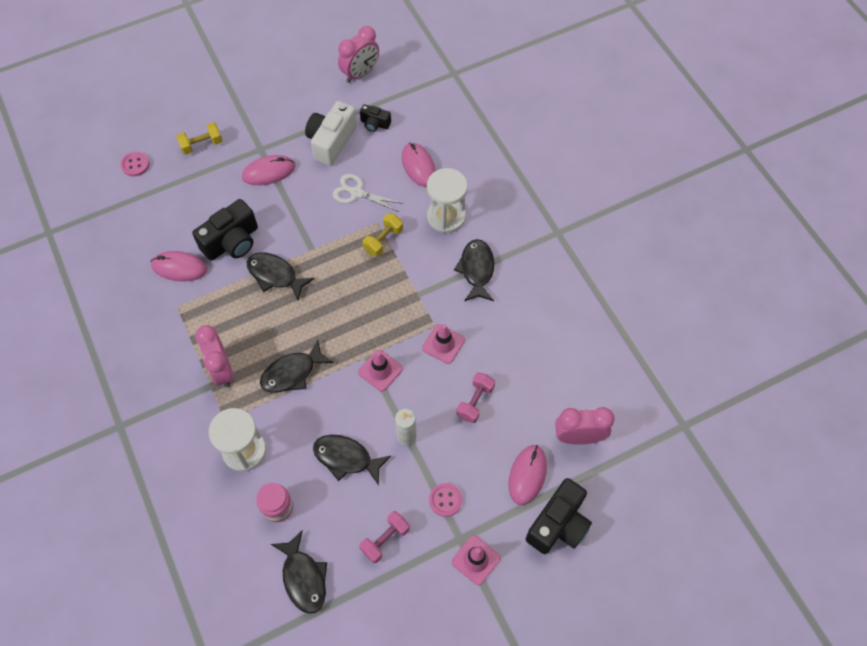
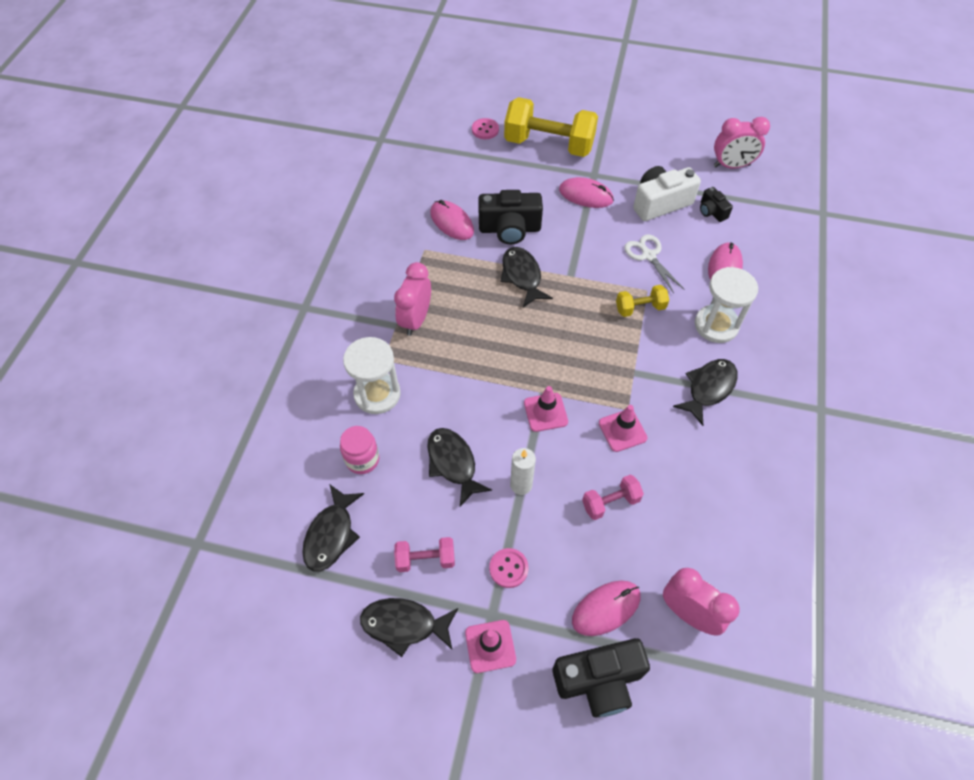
camera: 40 degrees right, 5 degrees down
yellow dumbbell [177,122,223,155] -> yellow dumbbell [504,97,598,157], size x2.09
black fish [260,339,334,393] -> black fish moved to [360,598,458,657]

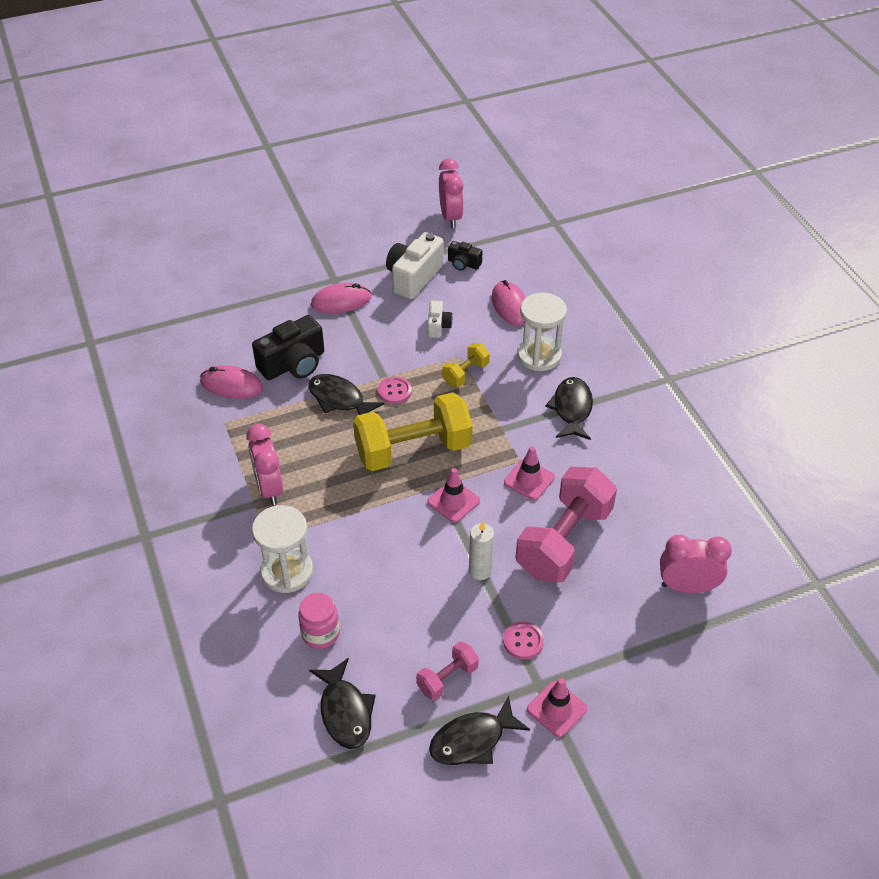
camera: 35 degrees left, 10 degrees down
black fish [427,428,492,507] -> none
pink button [472,118,499,139] -> pink button moved to [378,377,412,404]
yellow dumbbell [504,97,598,157] -> yellow dumbbell moved to [353,392,473,471]
black camera [553,638,650,717] -> none
pink mouse [572,580,641,636] -> none
pink dumbbell [582,474,644,520] -> pink dumbbell [516,467,617,583], size x2.09
white scissors [624,234,685,293] -> white camera [428,301,453,338]
pink clock [714,117,770,169] -> pink clock turned 60 degrees counterclockwise [439,158,464,228]

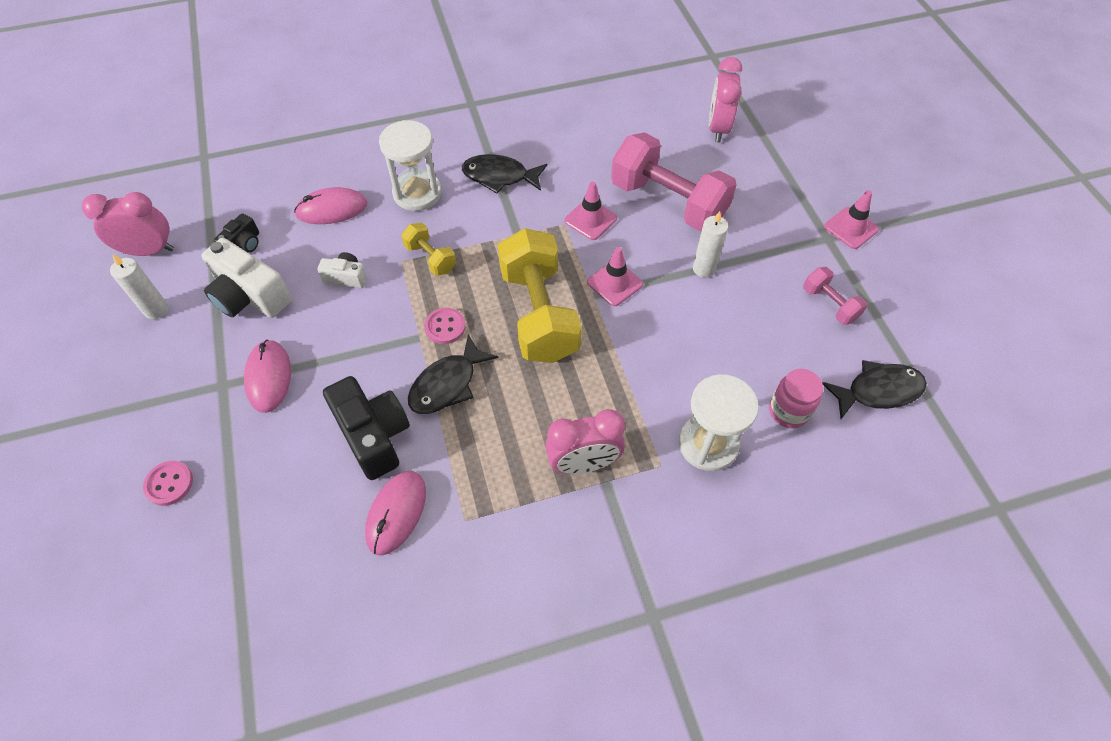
camera: 85 degrees left, 10 degrees up
black fish [429,696,530,765] -> none
pink button [503,622,544,659] -> pink button moved to [143,461,193,506]
none -> white candle [110,254,168,319]

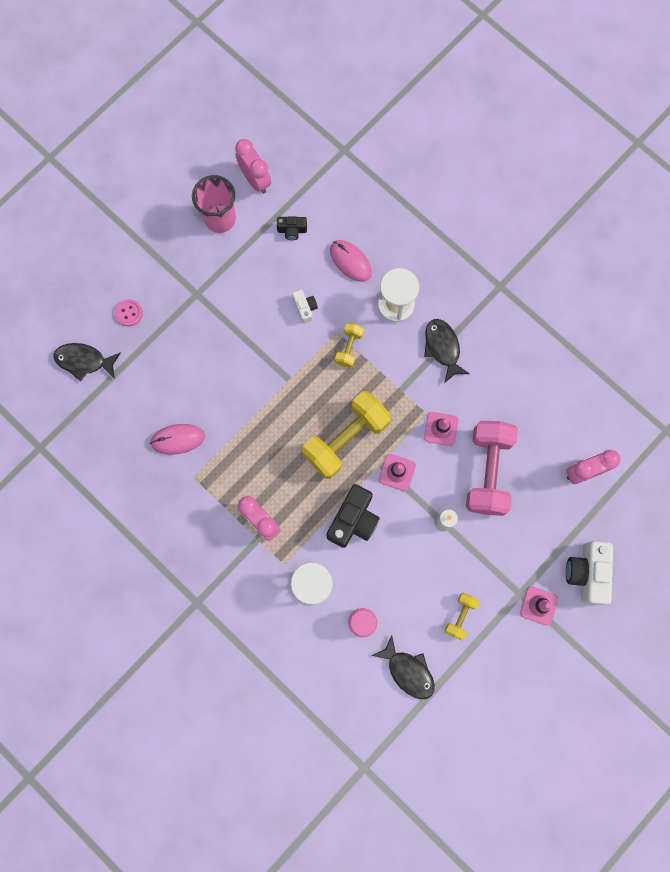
camera: 60 degrees right, 20 degrees up
white candle [110,254,168,319] -> pink cup [192,175,236,233]
white camera [201,238,292,318] -> white camera moved to [566,541,613,605]
pink mouse [244,339,291,413] -> none
black camera [323,376,410,480] -> black camera moved to [326,484,380,548]
black fish [408,334,498,414] -> black fish moved to [54,343,121,381]
pink button [424,308,466,344] -> none
pink dumbbell [803,267,867,325] -> yellow dumbbell [445,593,480,640]

